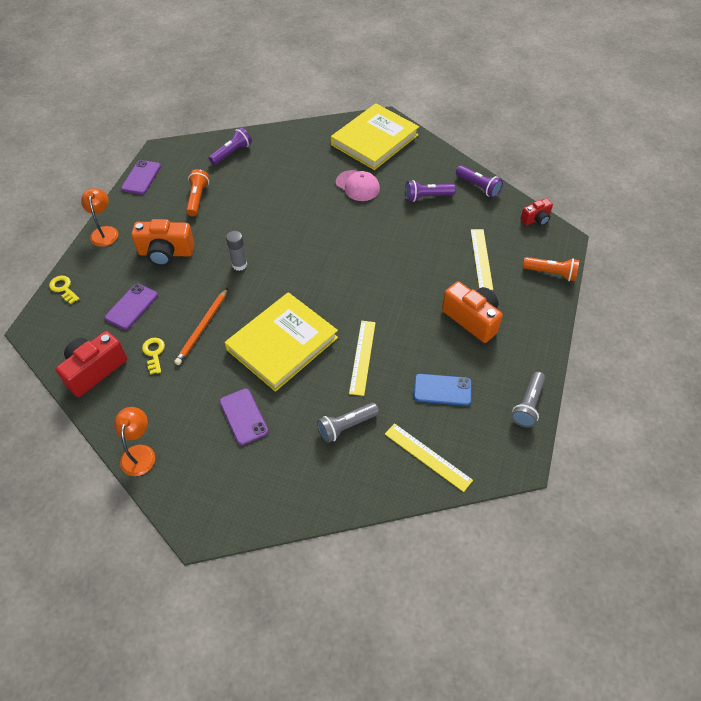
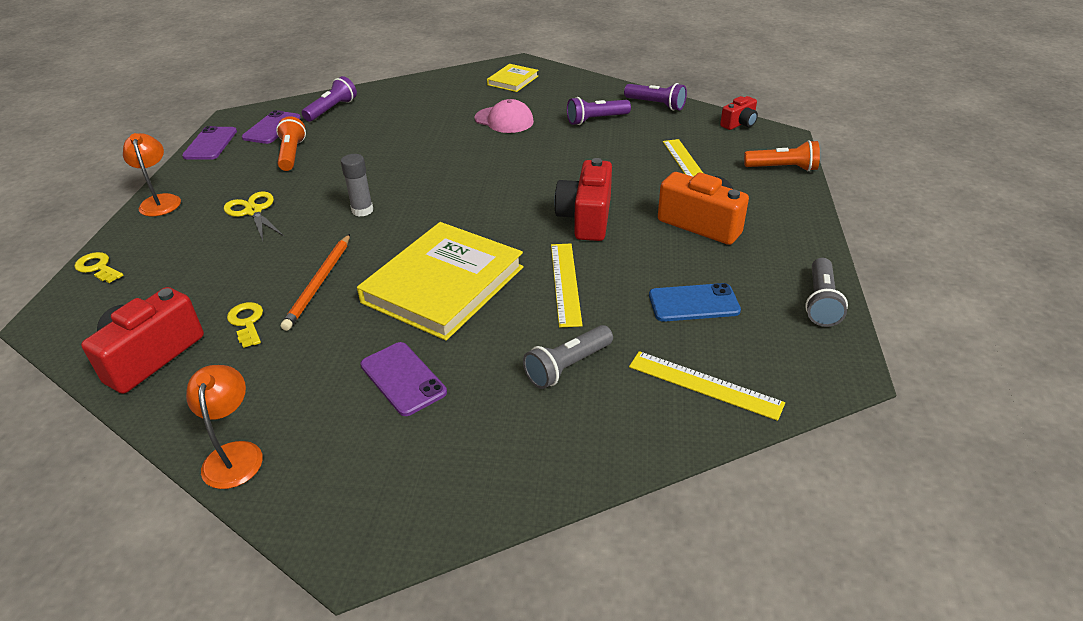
camera: 10 degrees left, 15 degrees down
purple phone [105,284,158,330] -> purple phone moved to [242,110,301,144]
orange camera [131,219,195,266] -> yellow scissors [224,191,284,241]
yellow book [331,103,419,170] -> yellow book [487,64,538,92], size x0.48
none -> red camera [554,158,612,241]

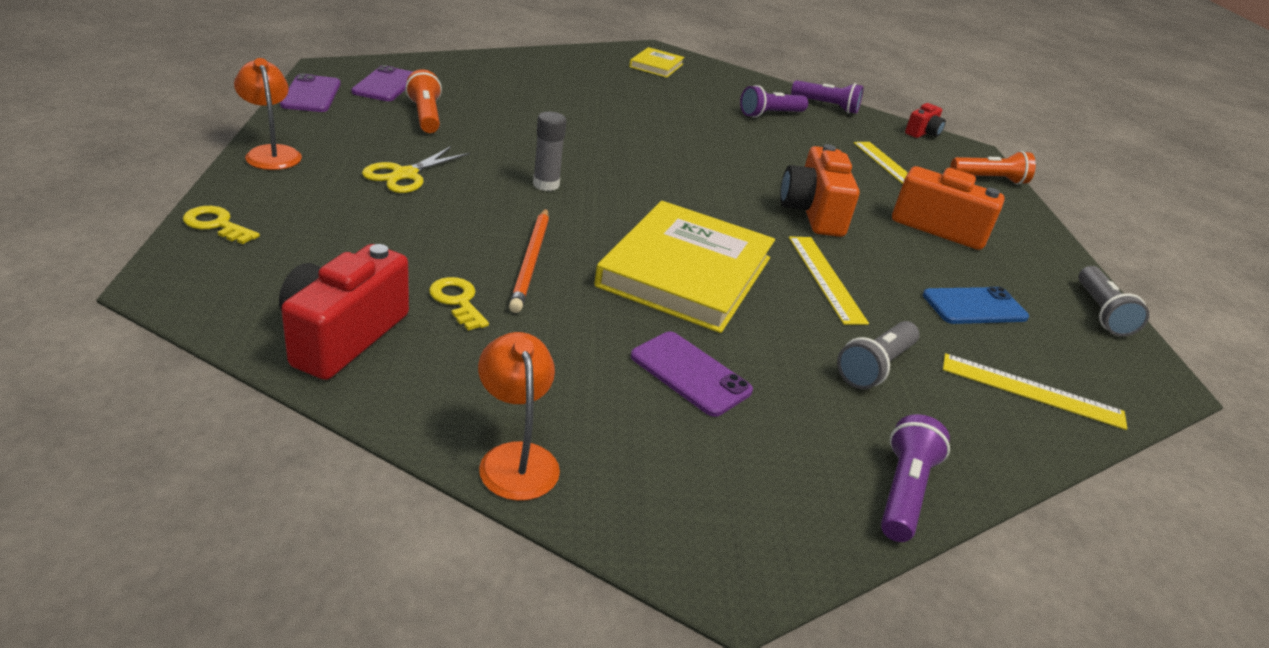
camera: 15 degrees left, 5 degrees down
yellow scissors [224,191,284,241] -> yellow scissors turned 105 degrees counterclockwise [362,146,470,193]
purple flashlight [302,76,357,122] -> purple flashlight moved to [881,414,950,542]
pink cap [474,99,534,133] -> none
red camera [554,158,612,241] -> orange camera [780,144,860,237]

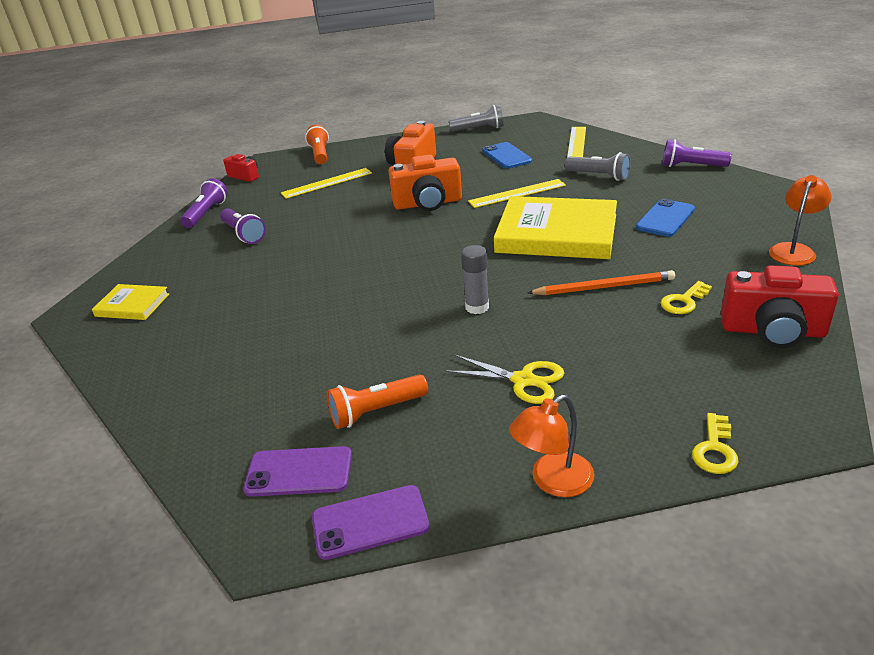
camera: 90 degrees left, 0 degrees up
orange lamp [478,332,560,501] -> orange lamp turned 150 degrees clockwise [769,175,832,266]
purple phone [631,332,753,417] -> blue phone [636,199,695,237]

